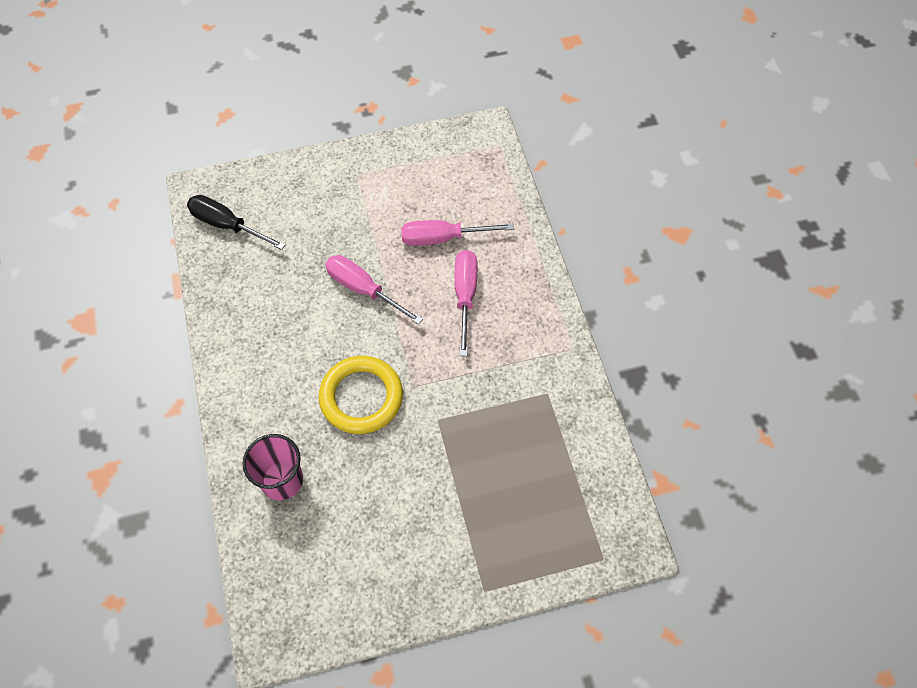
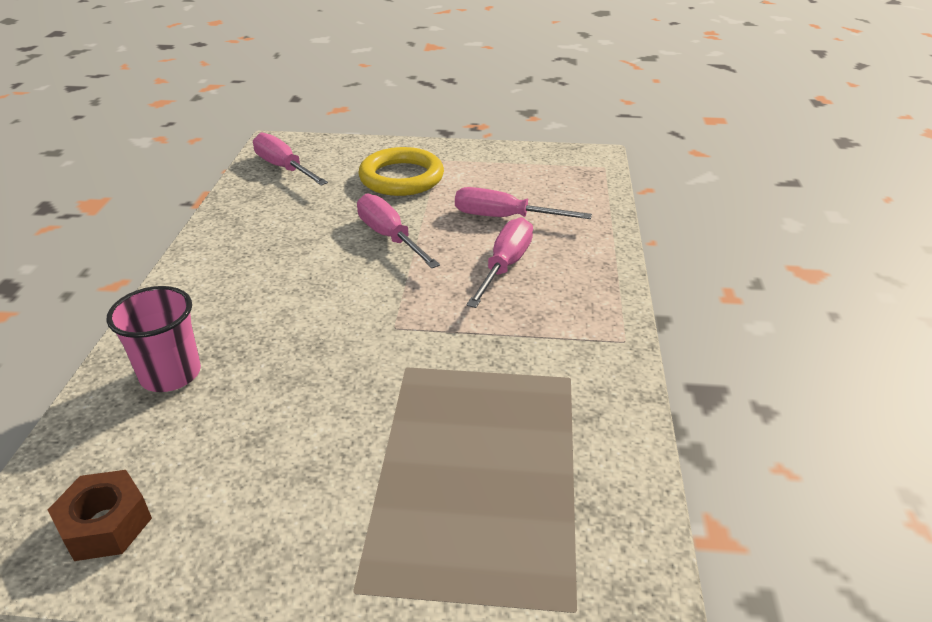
camera: 20 degrees right, 25 degrees down
black screwdriver [187,195,286,250] -> pink screwdriver [253,133,328,186]
yellow ring [319,356,403,434] -> yellow ring moved to [358,147,444,196]
none -> brown nut [48,470,152,561]

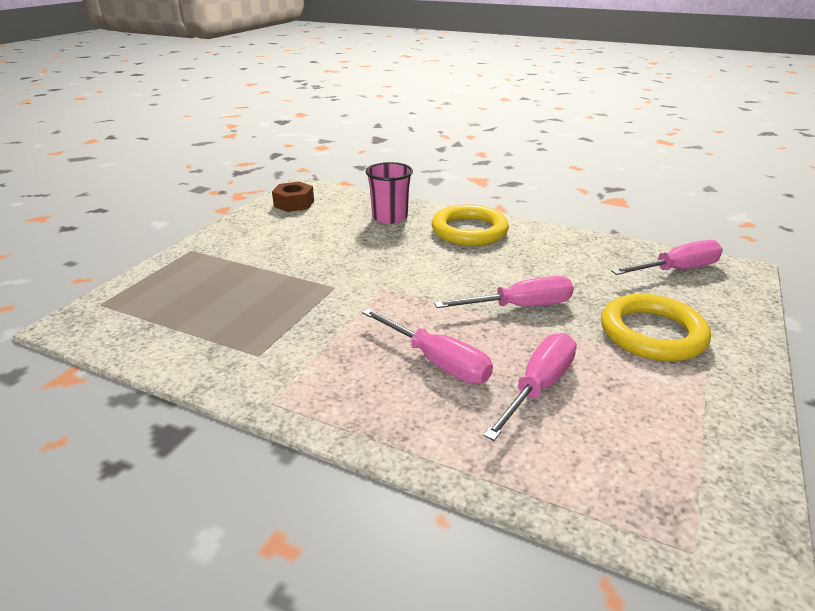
camera: 110 degrees right, 5 degrees down
none -> yellow ring [432,204,509,246]

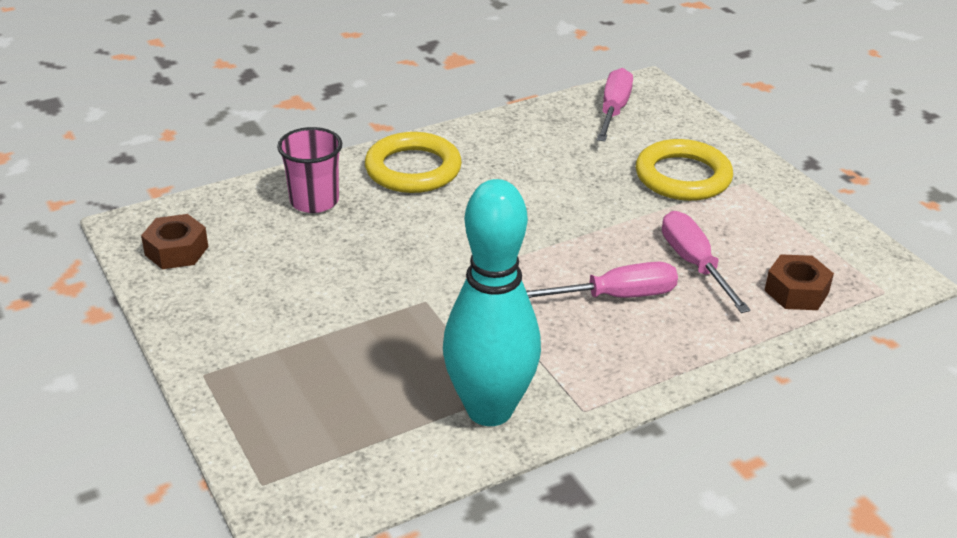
camera: 55 degrees left, 5 degrees up
pink screwdriver [434,276,574,308] -> none
none -> turquoise bowling pin [443,179,541,426]
none -> brown nut [764,254,834,310]

